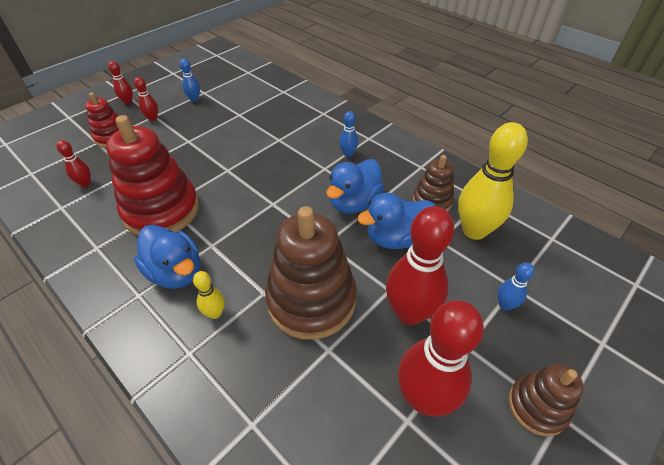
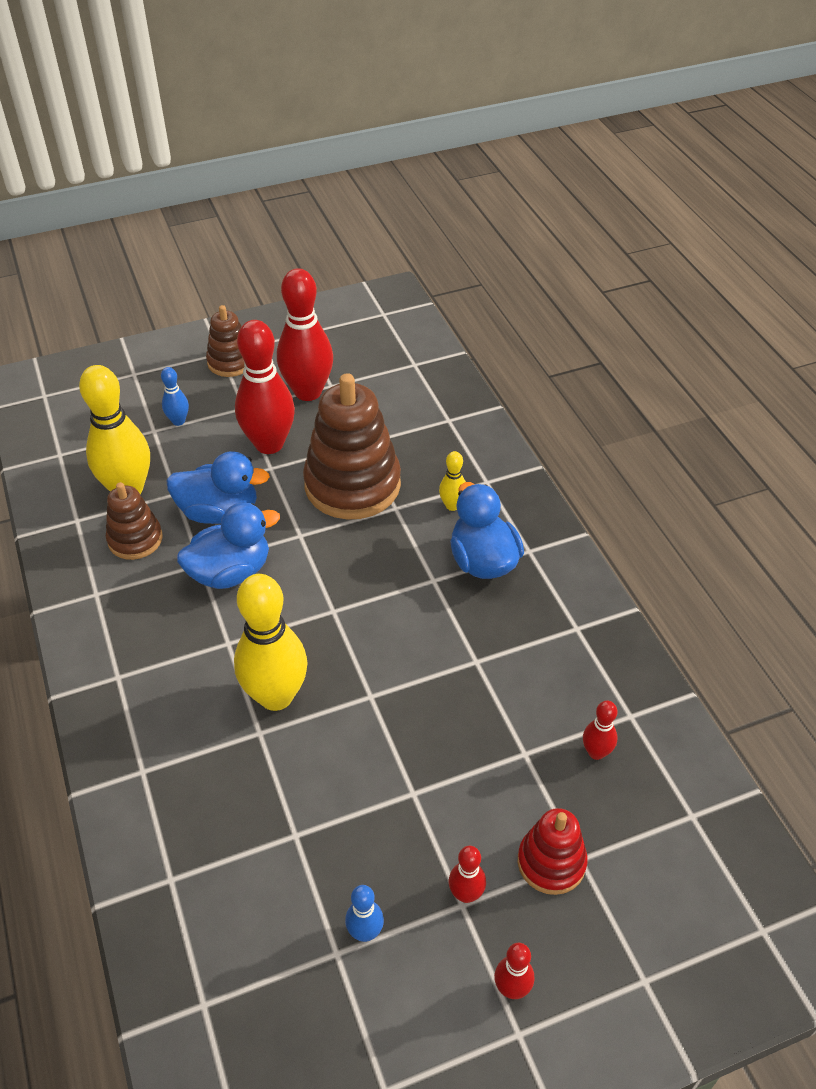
camera: 155 degrees left, 0 degrees up
red stacking toy [106,115,199,236] -> none
blue bowling pin [339,111,358,157] -> none
none -> yellow bowling pin [234,574,308,711]

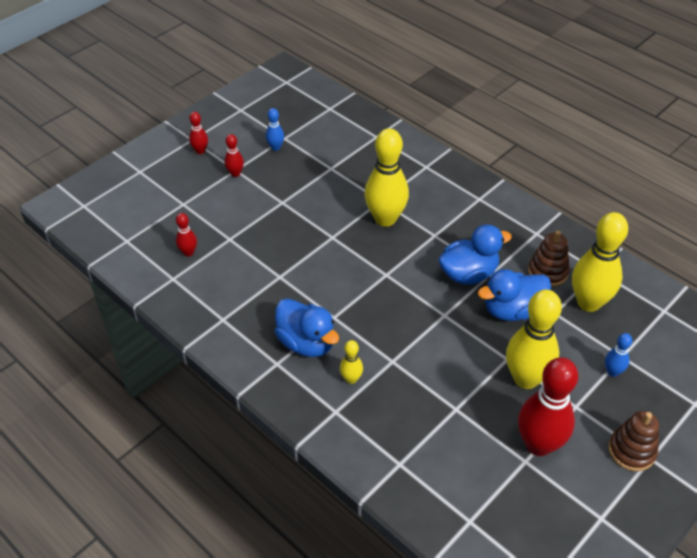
camera: 155 degrees right, 0 degrees up
blue duck [177,503,280,589] -> blue duck turned 150 degrees counterclockwise [438,225,512,285]
red bowling pin [235,320,295,454] -> yellow bowling pin [506,289,562,389]
brown stacking toy [303,373,401,520] -> none
red stacking toy [518,808,588,895] -> none

